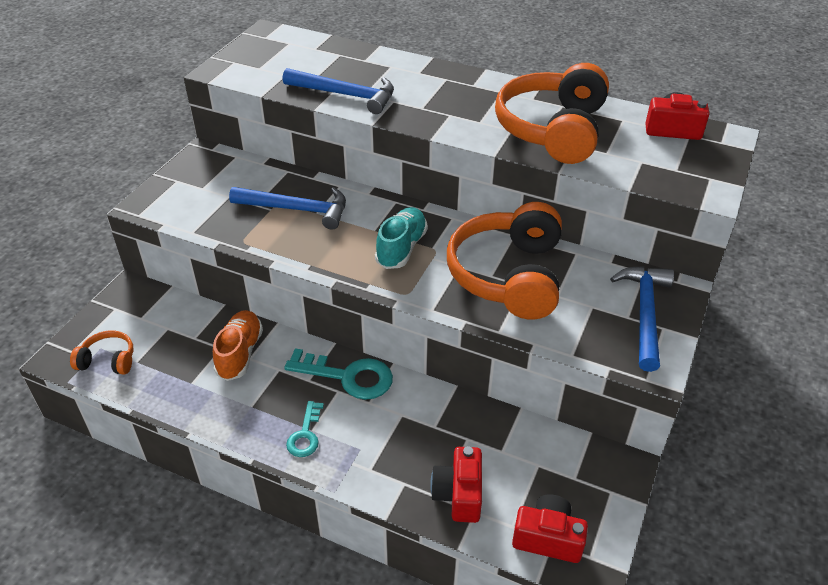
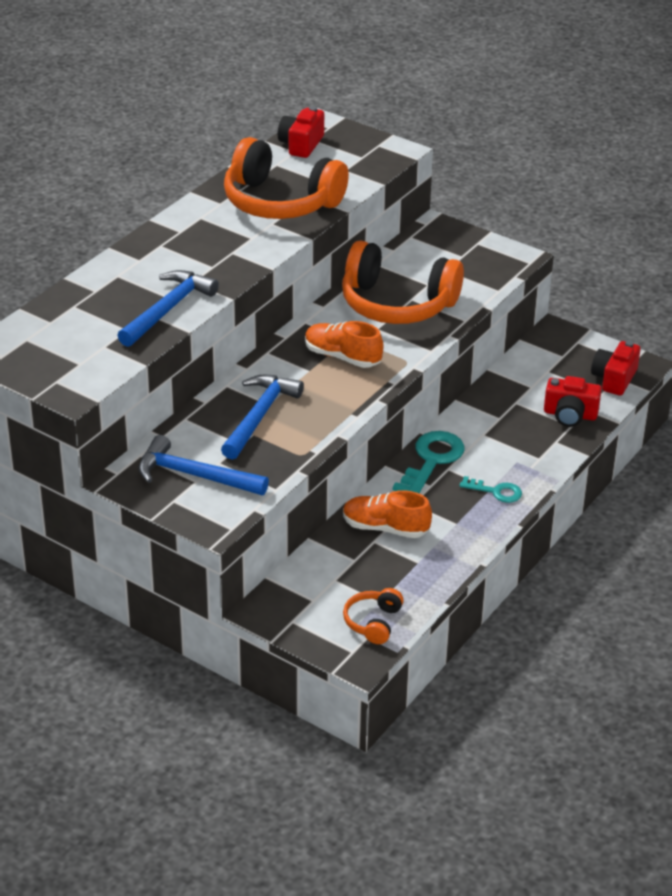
camera: 80 degrees left, 5 degrees down
turquoise shoe [375,207,428,269] -> orange shoe [305,321,384,368]
blue hammer [610,266,674,372] -> blue hammer moved to [138,435,269,495]

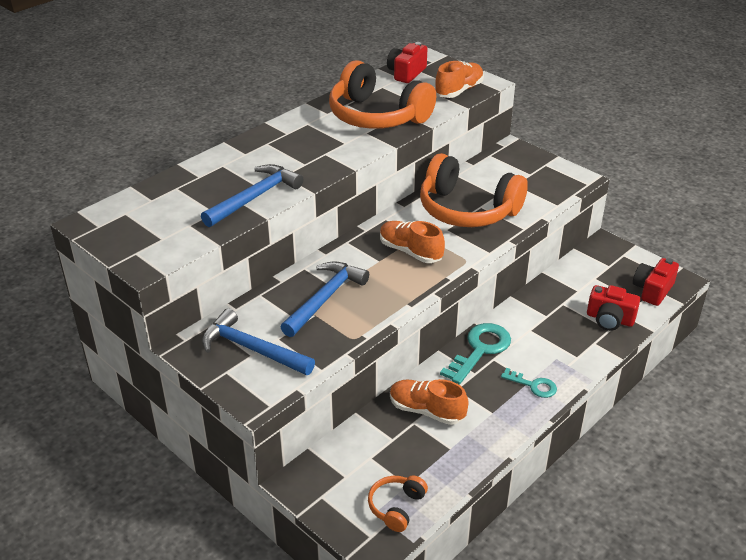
camera: 10 degrees right, 0 degrees up
none -> orange shoe [435,61,484,98]

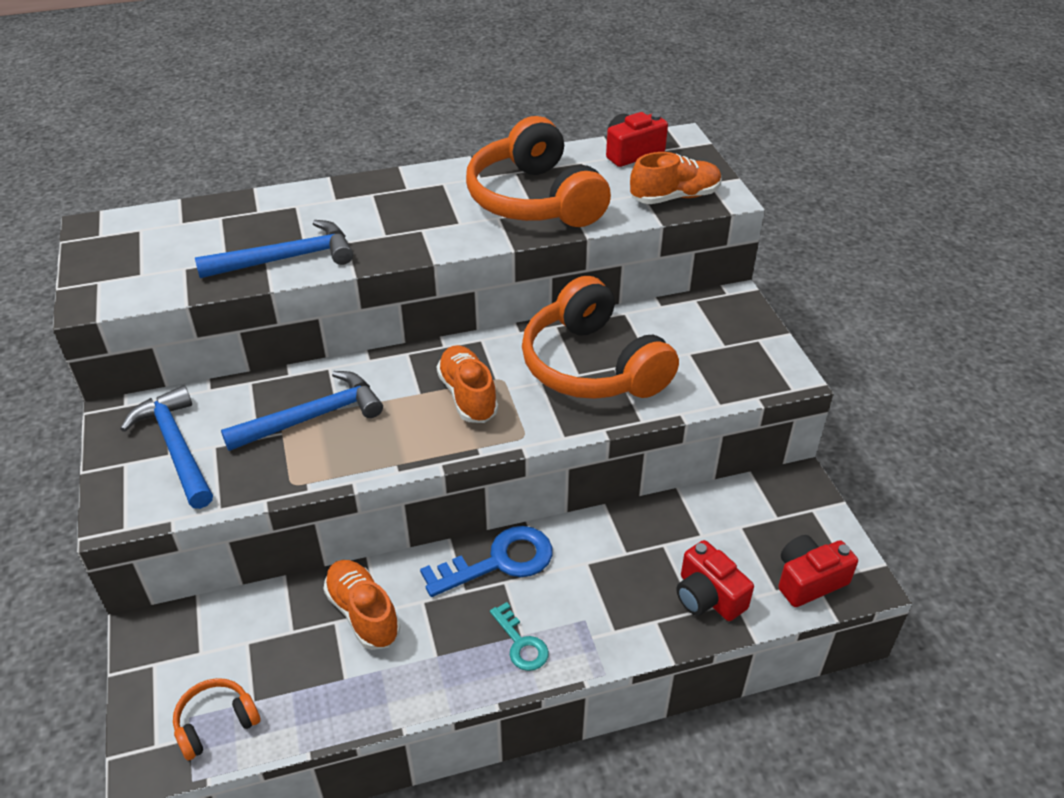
camera: 30 degrees right, 5 degrees up
turquoise key [440,323,511,384] -> blue key [420,526,553,597]

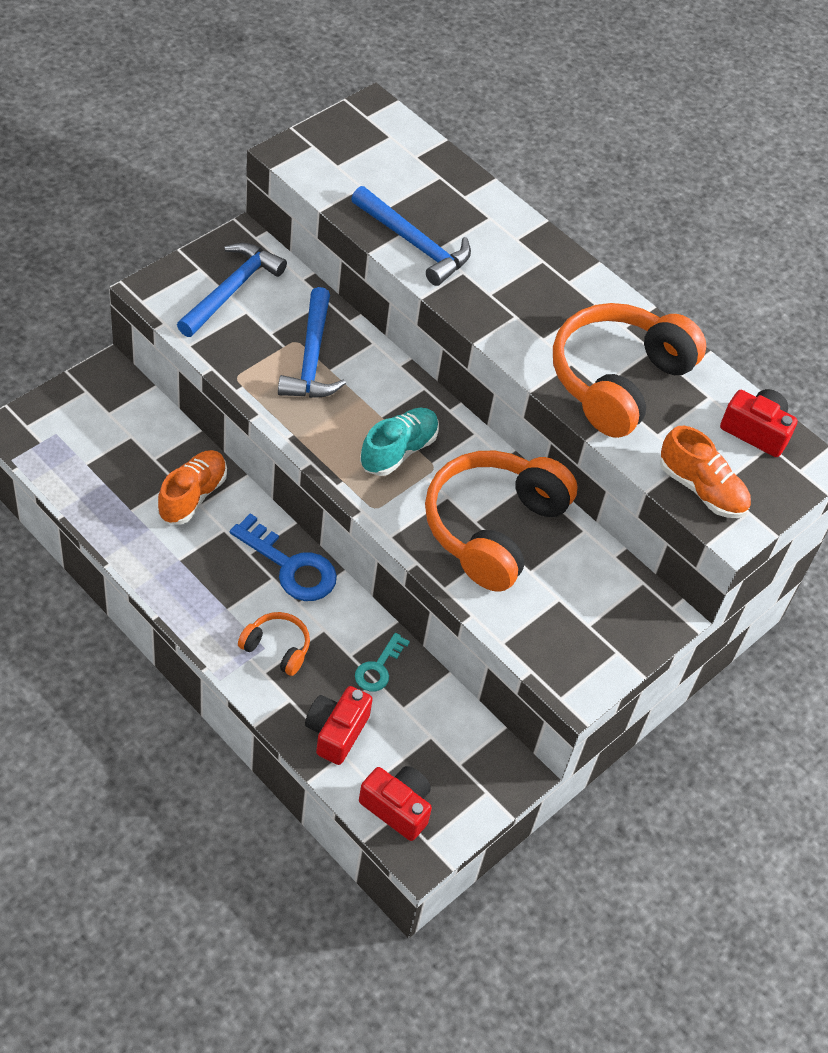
camera: 55 degrees right, 10 degrees up
orange headphones [173,678,261,761] -> orange headphones moved to [238,612,310,676]
blue hammer [221,371,383,451] -> blue hammer turned 60 degrees clockwise [278,287,346,398]
orange shoe [437,345,498,423] -> turquoise shoe [360,408,439,476]
turquoise key [490,602,549,671] -> turquoise key moved to [355,633,410,692]

